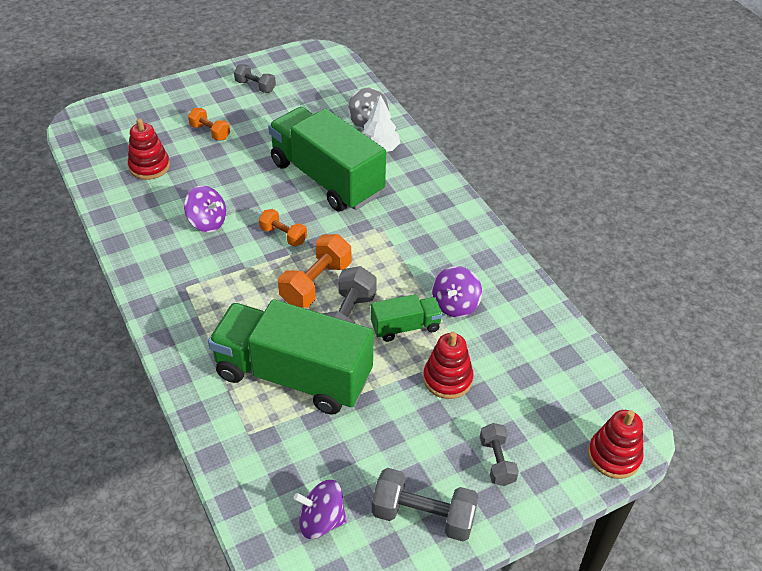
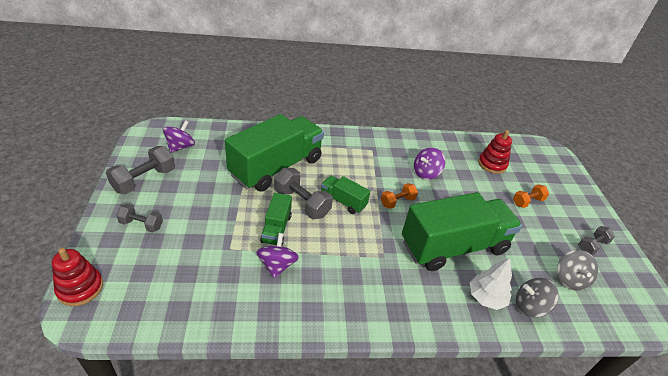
camera: 110 degrees right, 5 degrees down
orange dumbbell [278,234,351,308] -> green truck [321,175,371,214]
red stacking toy [423,332,474,399] -> none
purple spinning top [432,266,482,317] -> purple spinning top turned 45 degrees clockwise [256,233,299,278]
none -> grey spinning top [557,250,598,290]

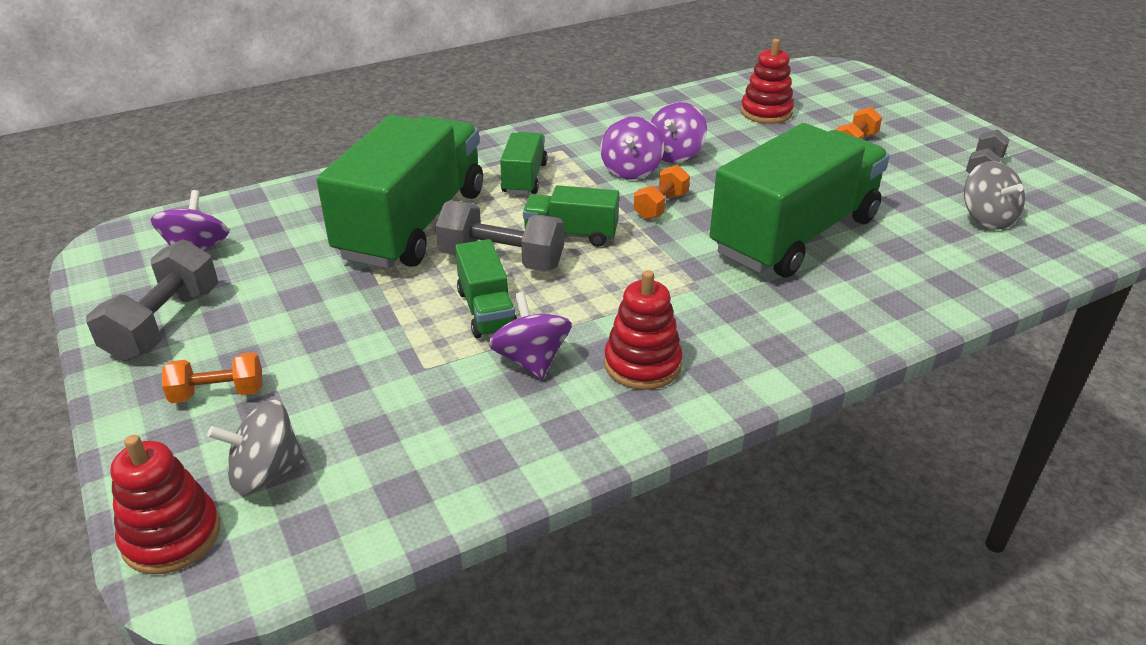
camera: 20 degrees left, 5 degrees down
grey dumbbell [116,204,163,233] -> orange dumbbell [162,352,262,403]
white tree [470,258,512,310] -> none
grey spinning top [516,278,559,318] -> grey spinning top moved to [207,399,306,495]
none -> green truck [500,132,547,195]
none -> purple spinning top [600,116,664,179]
none -> red stacking toy [604,270,683,390]

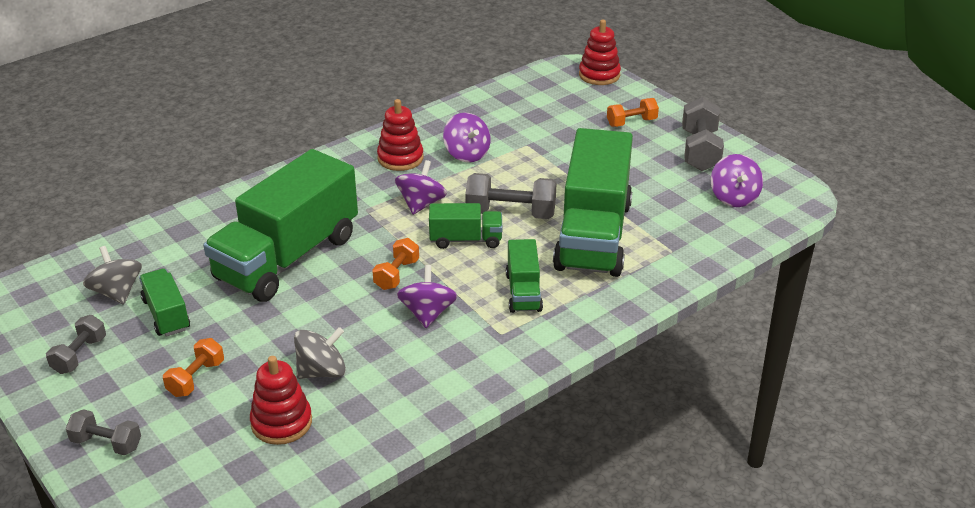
camera: 170 degrees right, 0 degrees up
grey spinning top [207,399,306,495] -> grey spinning top moved to [294,327,346,379]
green truck [455,239,517,338] -> green truck moved to [139,269,190,337]
purple spinning top [651,102,707,163] -> purple spinning top moved to [395,160,447,215]
none -> grey dumbbell [66,409,141,455]

